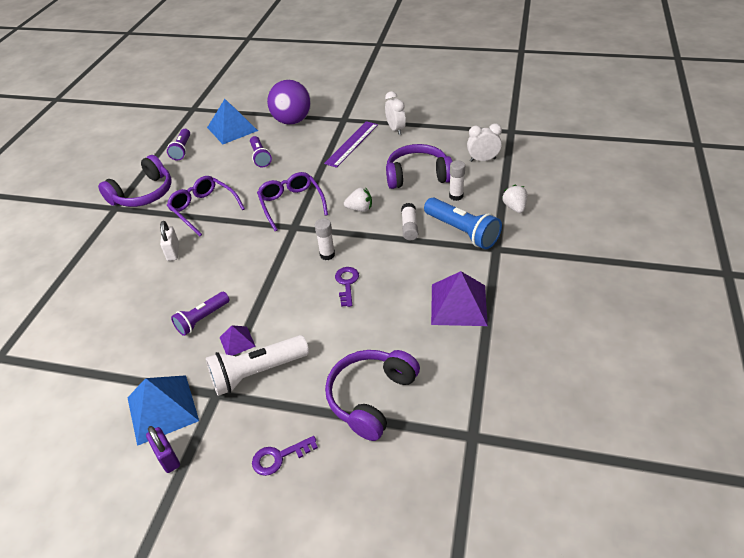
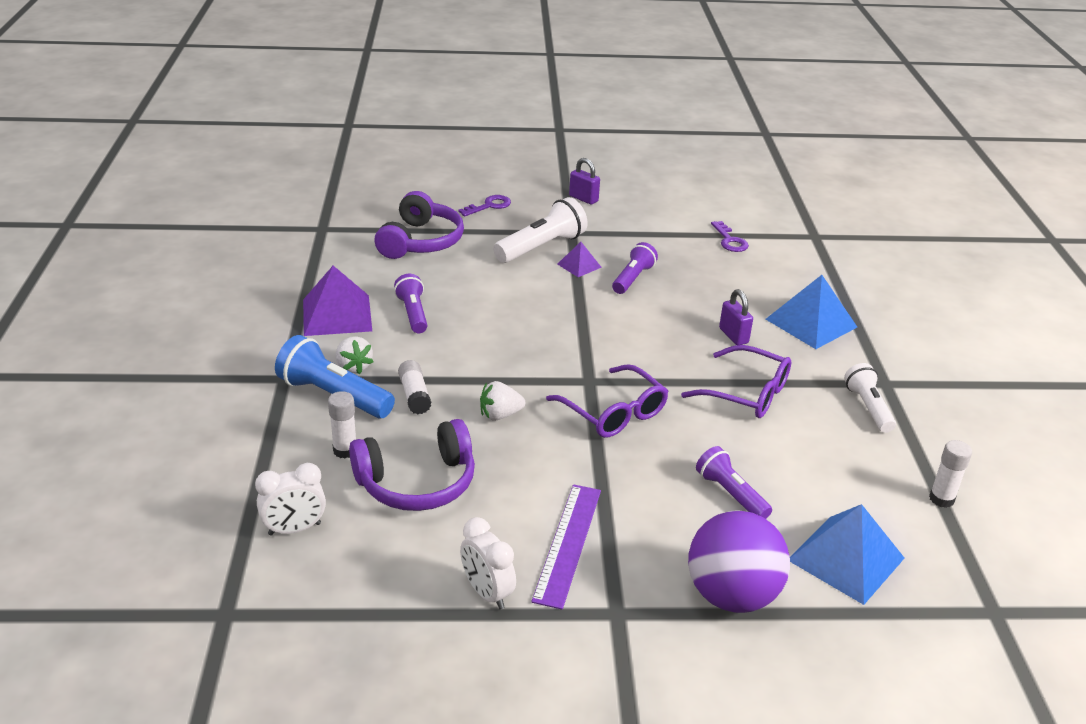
camera: 160 degrees right, 10 degrees down
purple headphones [98,155,171,207] -> white flashlight [844,363,896,433]
blue pyramid [127,375,199,446] -> blue pyramid moved to [766,275,857,349]
white padlock [160,221,179,261] -> purple padlock [719,289,753,345]
purple flashlight [167,129,190,160] -> purple flashlight moved to [394,274,427,333]
white glue stick [315,218,335,260] -> white glue stick moved to [929,440,972,508]
purple key [335,267,359,307] -> purple key moved to [711,221,749,252]
white strawberry [502,185,527,213] -> white strawberry moved to [336,336,373,375]

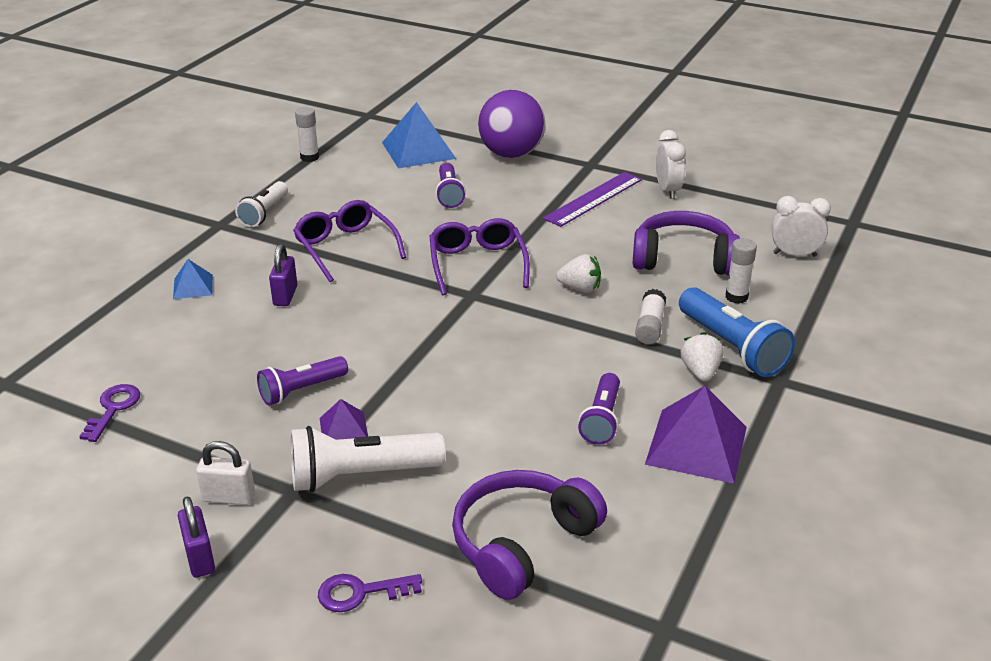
camera: 150 degrees left, 0 degrees up
blue pyramid [766,275,857,349] -> blue pyramid [173,259,213,299], size x0.52
none -> white padlock [196,441,255,505]

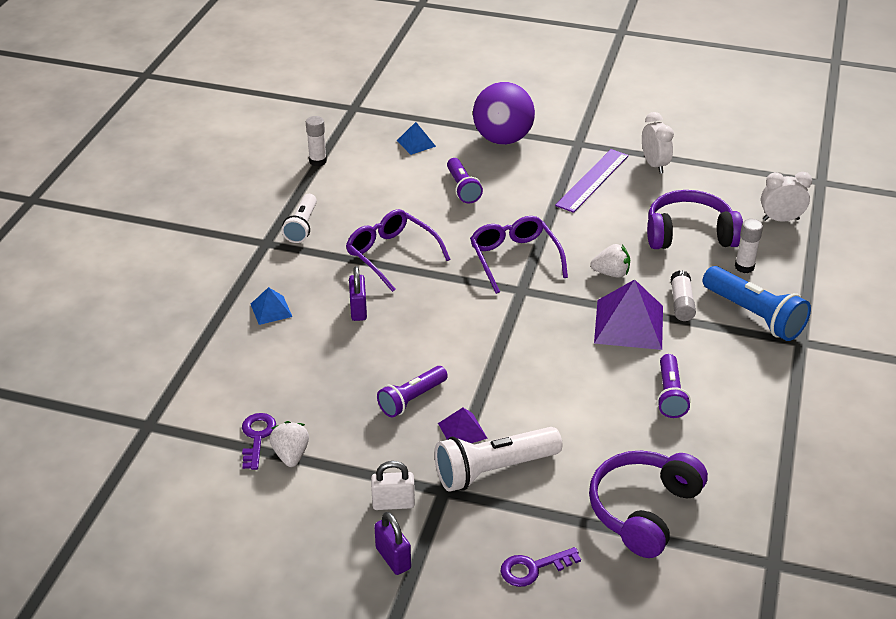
camera: 10 degrees left, 5 degrees up
blue pyramid [382,102,456,168] -> blue pyramid [397,122,436,155], size x0.52
purple pyramid [645,386,747,484] -> purple pyramid moved to [594,279,663,350]
white strawberry [681,332,724,382] -> white strawberry moved to [270,421,309,467]

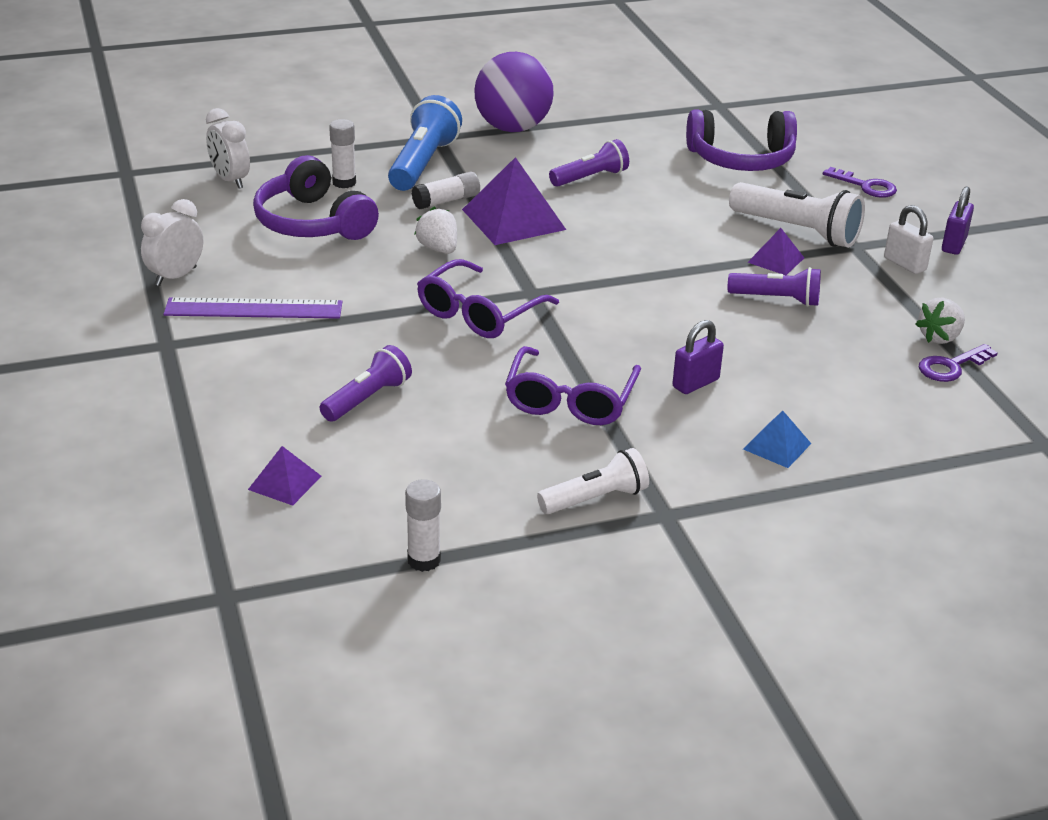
camera: 125 degrees left, 5 degrees down
blue pyramid [397,122,436,155] -> purple pyramid [248,446,321,506]
purple ball [473,82,535,145] -> purple ball moved to [474,52,554,132]

